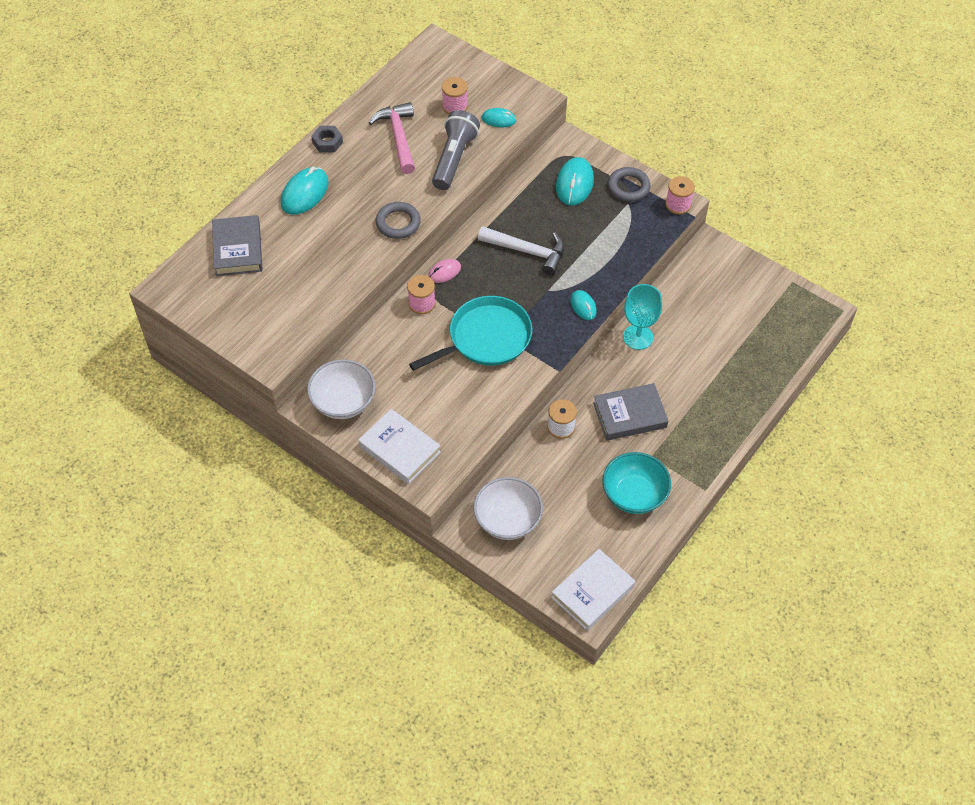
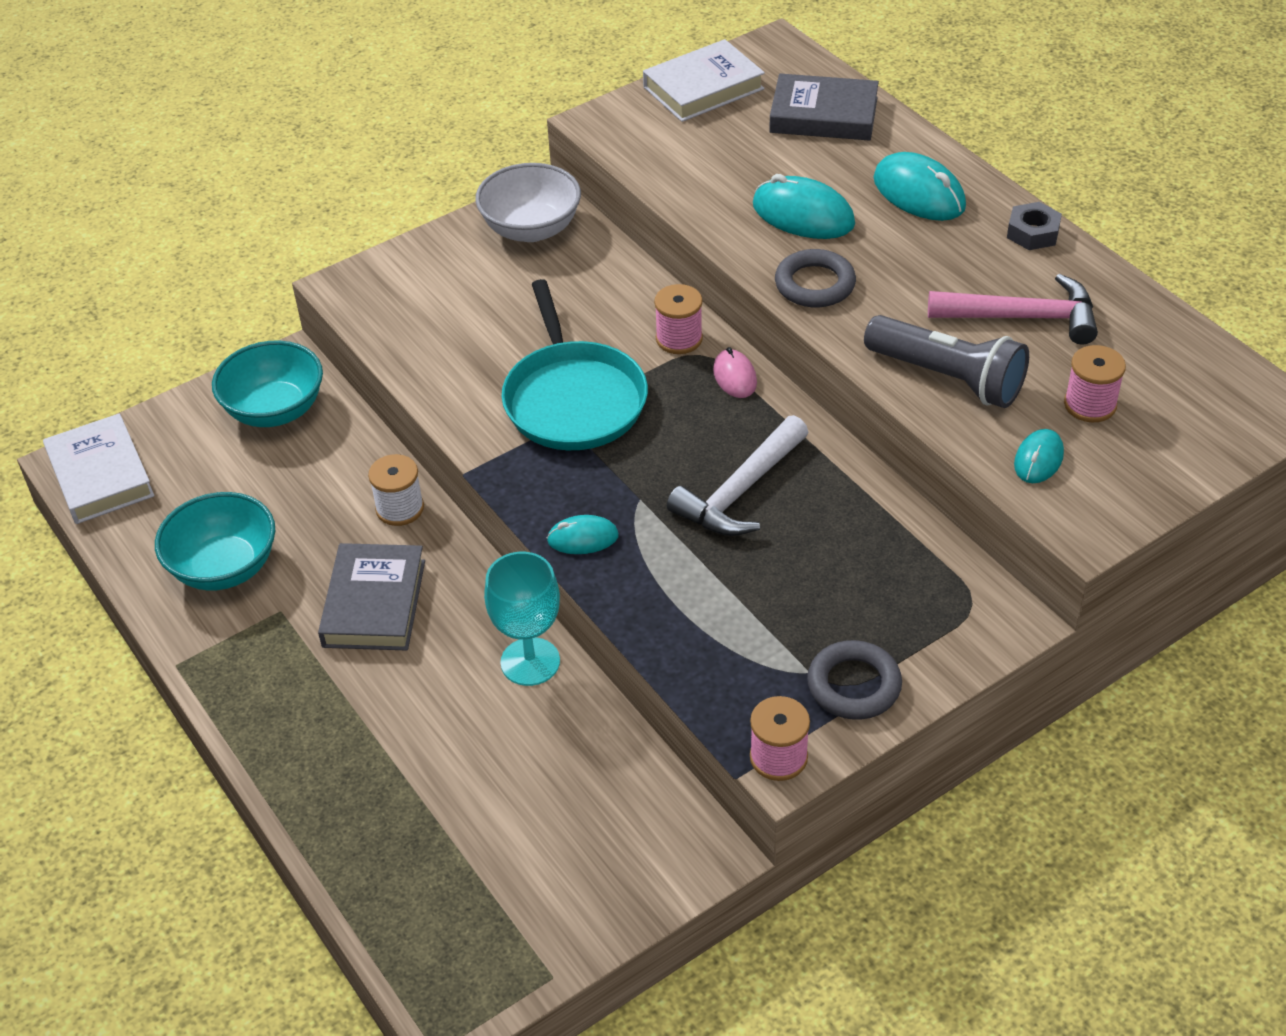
camera: 110 degrees right, 10 degrees down
white book [358,409,441,484] -> white book moved to [643,39,765,122]
white bowl [473,477,543,540] -> turquoise bowl [212,340,323,427]
turquoise mouse [556,157,594,206] -> turquoise mouse moved to [753,174,855,239]

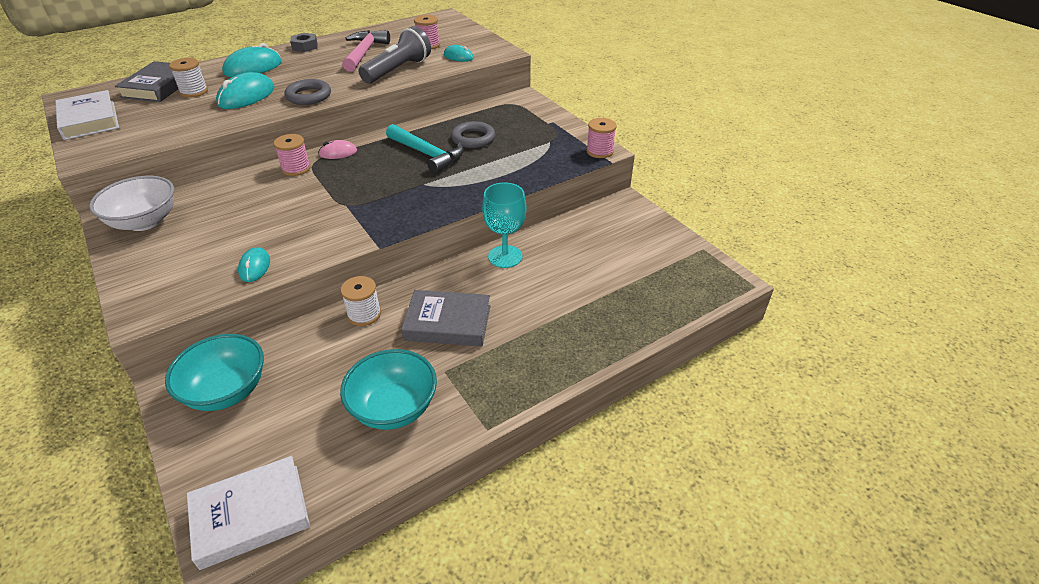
camera: 90 degrees left, 5 degrees down
turquoise pan [502,279,648,450] -> none
turquoise mouse [547,515,619,554] -> turquoise mouse moved to [238,247,270,282]
white hammer [667,415,809,536] -> turquoise hammer [386,124,464,174]
grey ring [807,640,902,720] -> grey ring moved to [451,121,495,148]
none -> white spool [169,58,208,98]

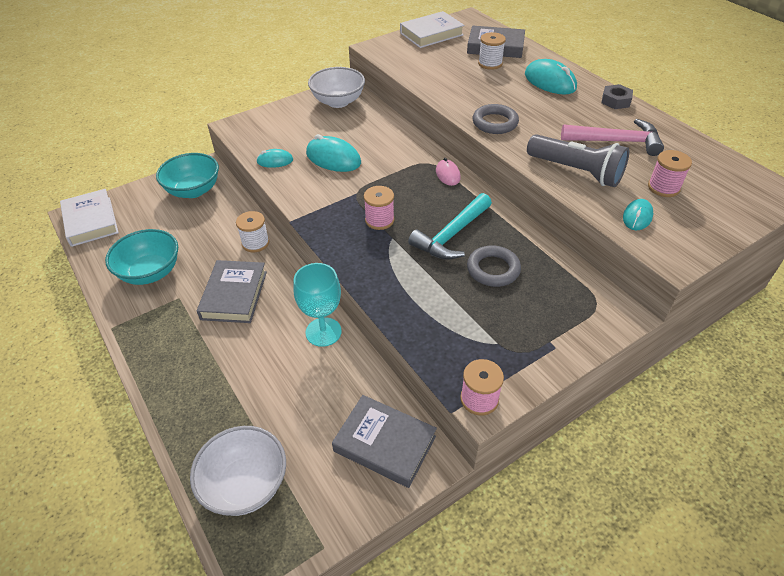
camera: 90 degrees right, 5 degrees up
turquoise mouse [216,72,274,109] -> turquoise mouse moved to [306,134,361,172]
pink spool [274,134,311,176] -> pink spool moved to [364,186,395,230]
none -> white bowl [190,426,286,516]
none -> grey book [332,395,437,488]

